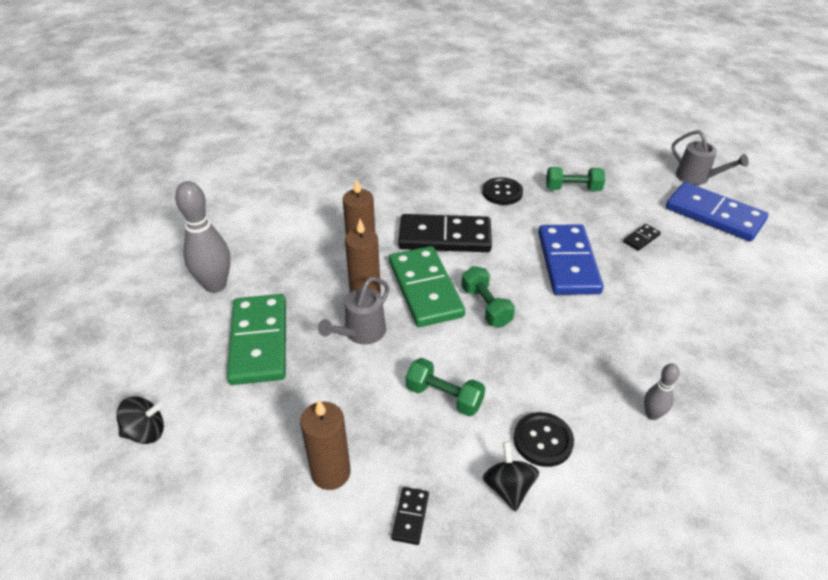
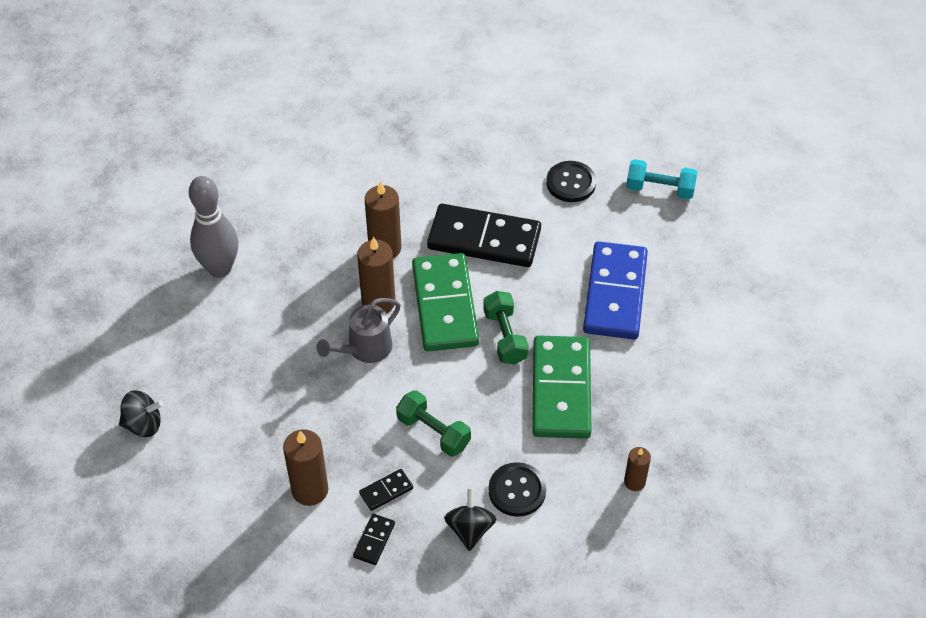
camera: 10 degrees right, 10 degrees up
green domino [227,294,286,385] -> green domino moved to [532,335,592,439]
green dumbbell [546,167,605,191] -> turquoise dumbbell [626,159,697,199]
black domino [623,224,661,251] -> black domino moved to [359,469,413,511]
grey bowling pin [644,363,680,420] -> brown candle [624,447,651,491]
blue domino [666,182,768,242] -> none
grey watering can [672,130,749,185] -> none

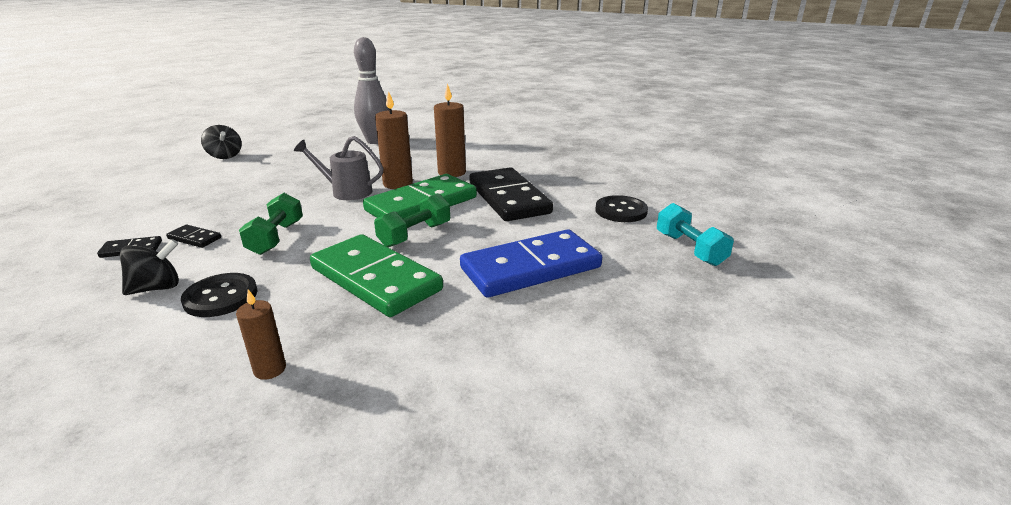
camera: 55 degrees right, 25 degrees down
brown candle [283,429,329,506] -> none
green domino [532,335,592,439] -> green domino turned 75 degrees clockwise [310,234,443,317]

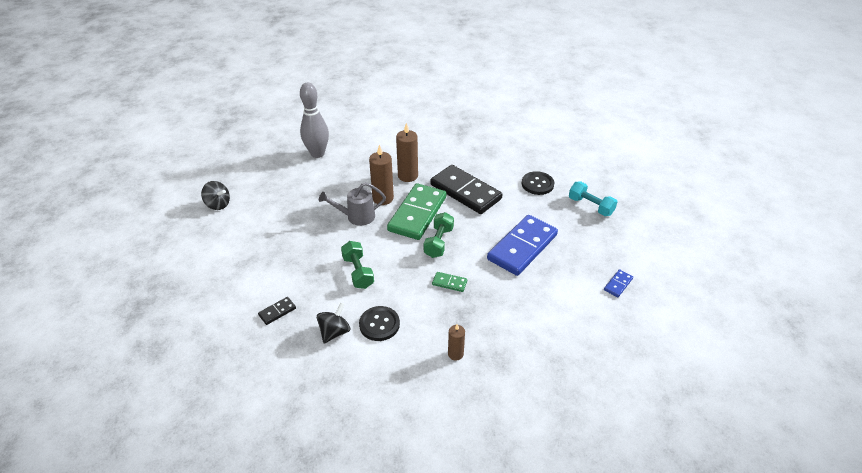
camera: 25 degrees left, 15 degrees up
black domino [166,225,221,248] -> none
green domino [310,234,443,317] -> green domino [432,272,467,292], size x0.41
none -> blue domino [604,269,633,297]

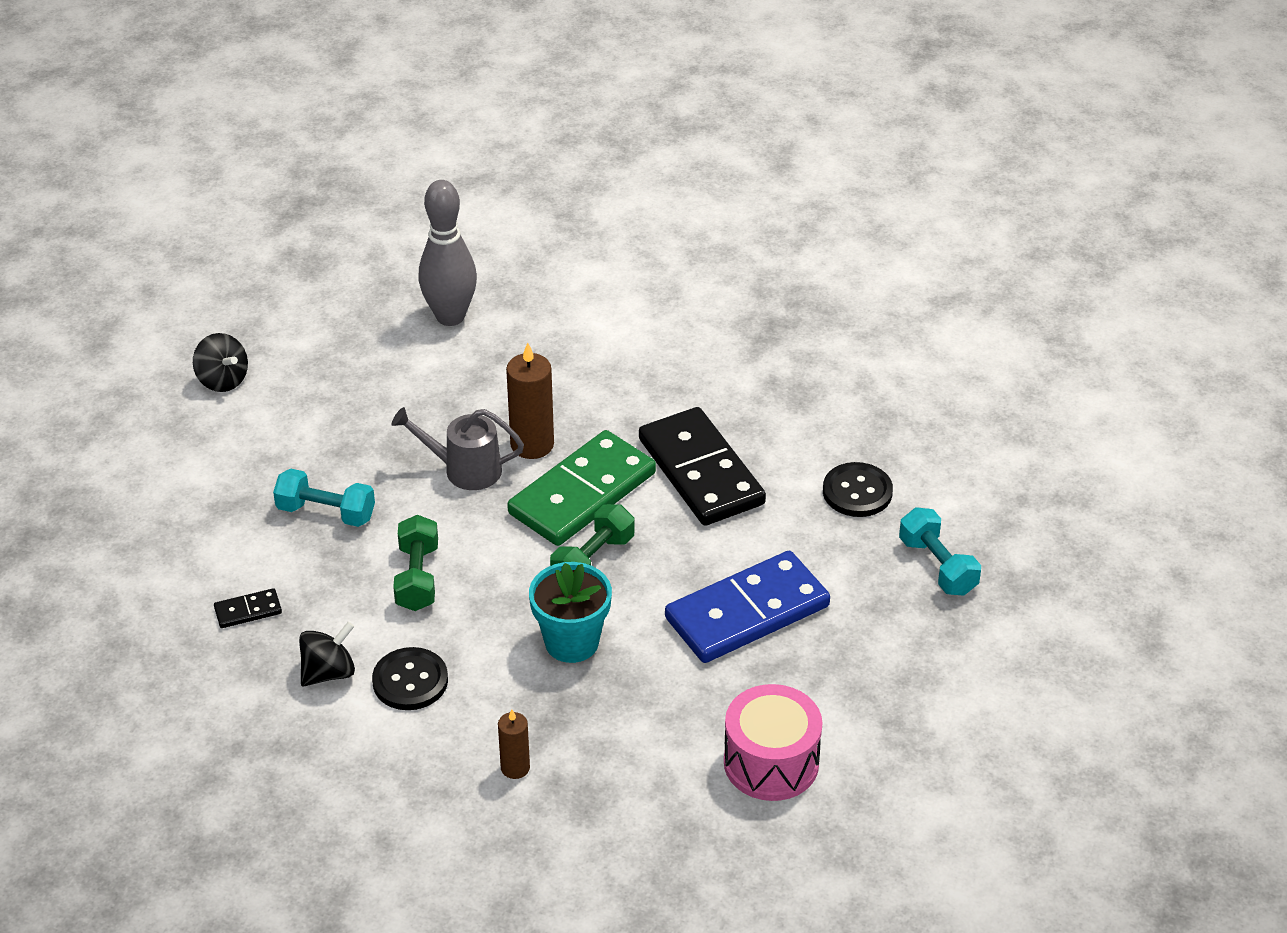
camera: 20 degrees right, 0 degrees up
brown candle [396,123,418,182] -> none
green domino [432,272,467,292] -> turquoise flower pot [529,562,612,663]
blue domino [604,269,633,297] -> none
none -> turquoise dumbbell [273,469,375,527]
none -> pink drum [724,684,822,801]

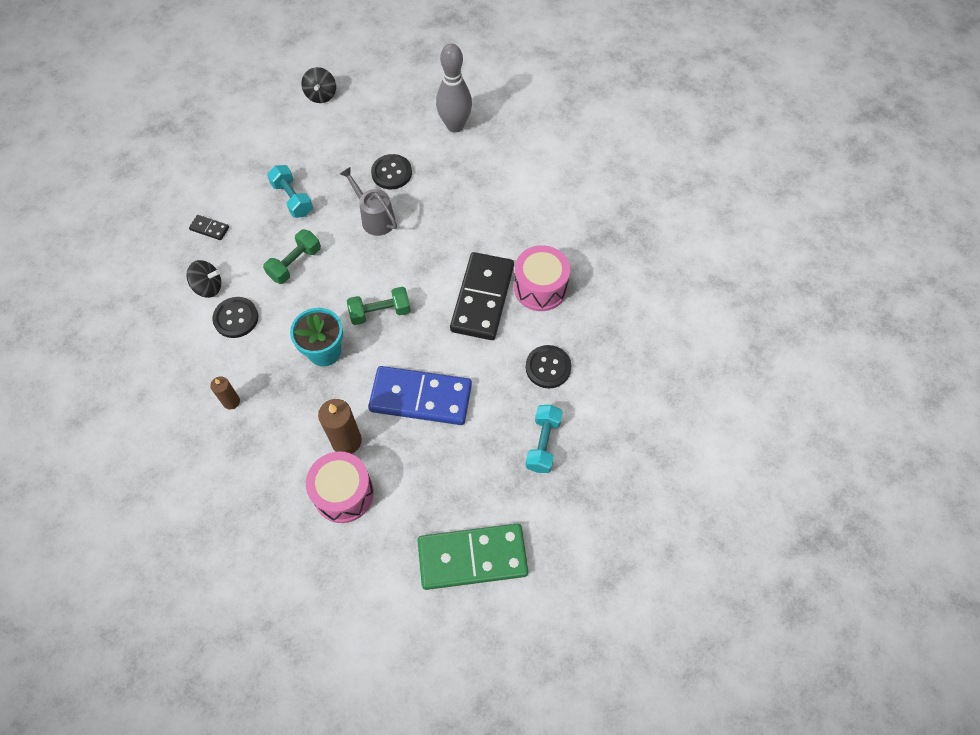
camera: 40 degrees right, 20 degrees up
brown candle [506,343,554,459] -> brown candle moved to [318,399,362,454]
green domino [507,430,656,546] -> green domino moved to [417,524,528,590]
none -> black button [371,154,412,189]
none -> pink drum [514,245,570,311]

